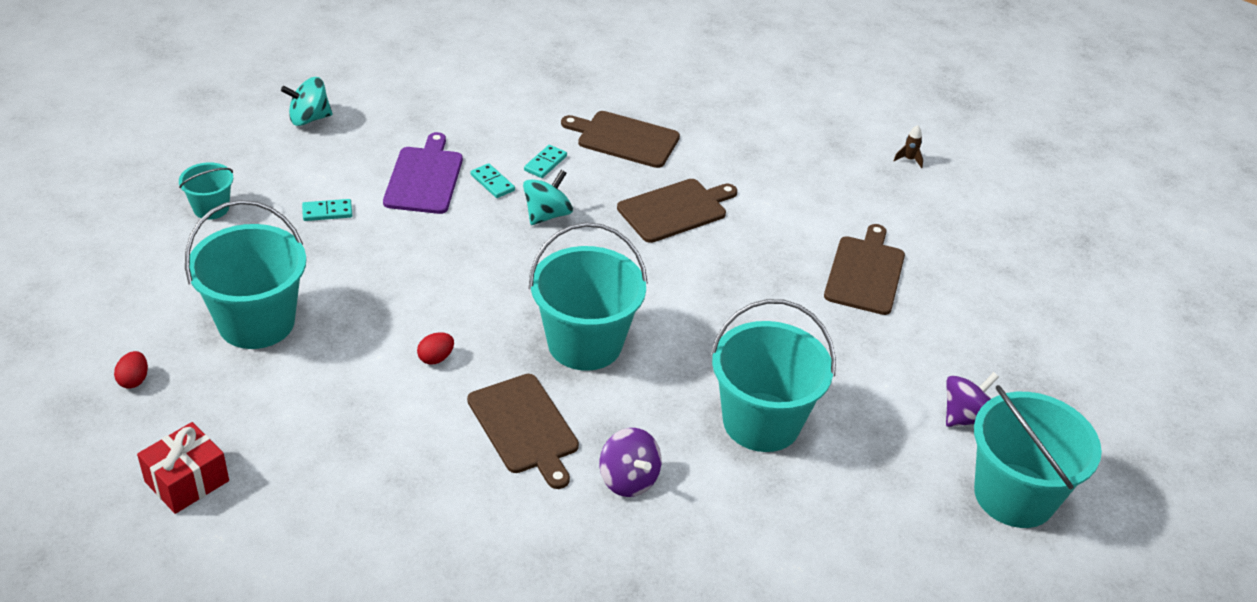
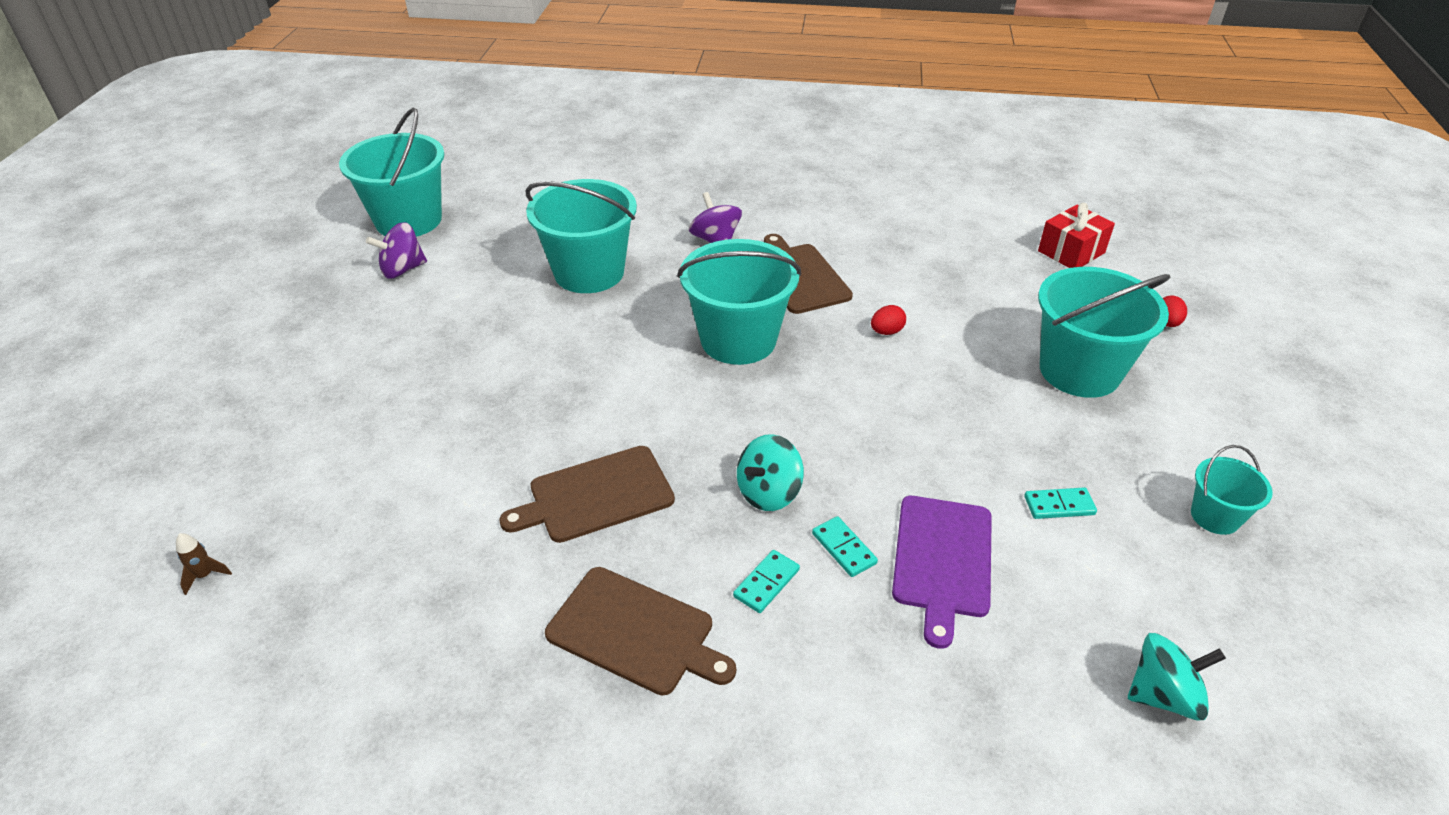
camera: 170 degrees left, 0 degrees up
brown cutting board [824,224,905,315] -> none

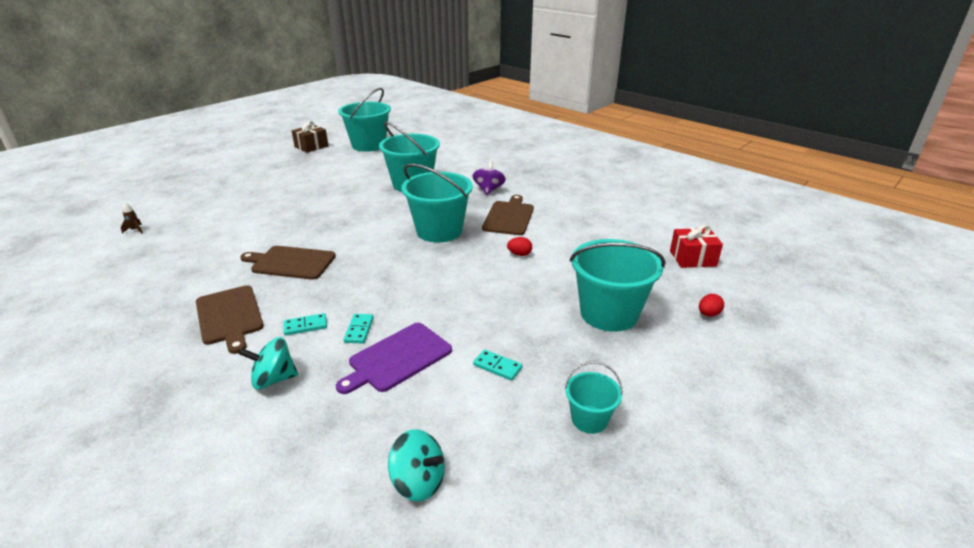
camera: 35 degrees right, 10 degrees down
purple spinning top [366,222,427,279] -> none
turquoise spinning top [737,434,804,511] -> turquoise spinning top moved to [239,337,298,390]
none -> brown gift [292,121,328,153]

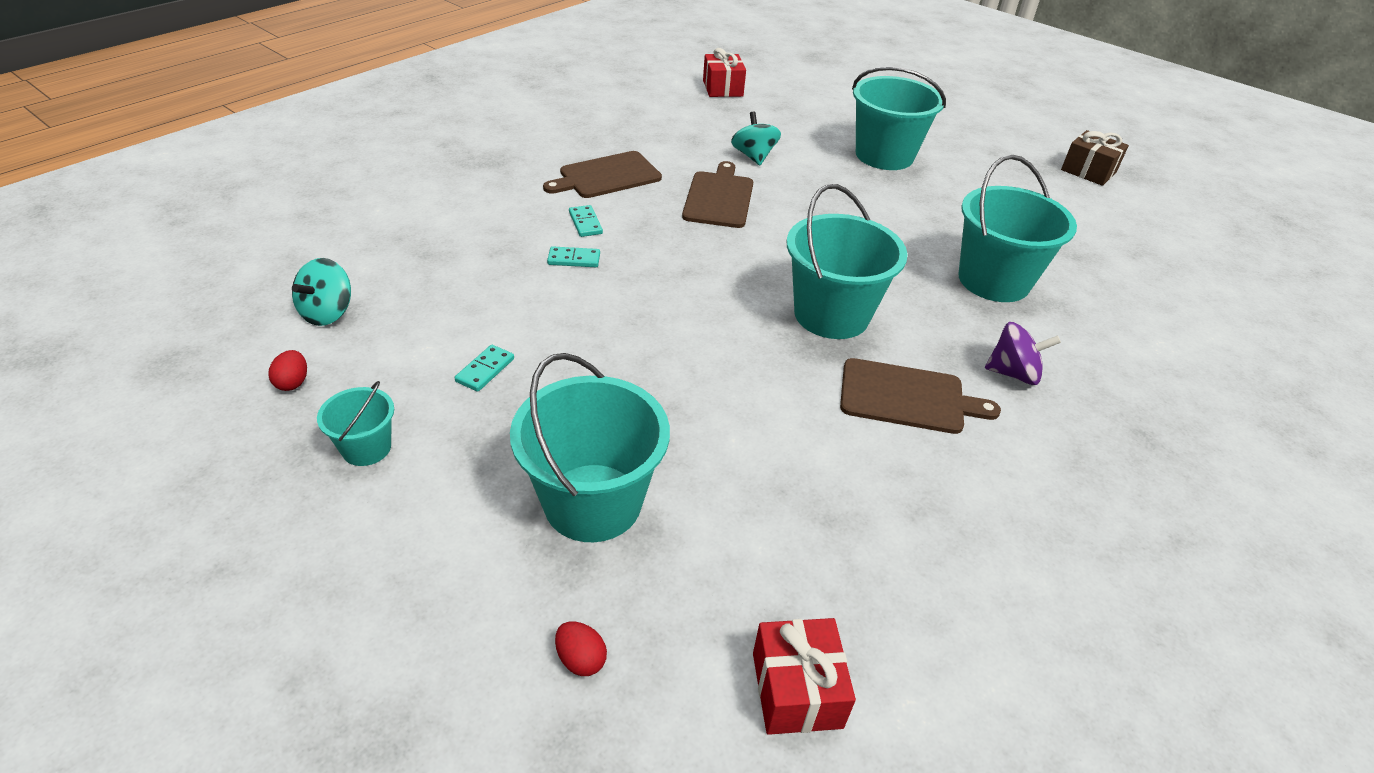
camera: 85 degrees right, 10 degrees up
brown rocket [121,203,143,234] -> none
turquoise spinning top [239,337,298,390] -> turquoise spinning top moved to [731,111,781,165]
purple cutting board [336,323,452,394] -> none
turquoise bucket [338,88,391,152] -> turquoise bucket moved to [852,66,946,170]
red egg [507,237,532,256] -> red egg moved to [268,350,307,391]
none -> red gift [703,48,746,97]

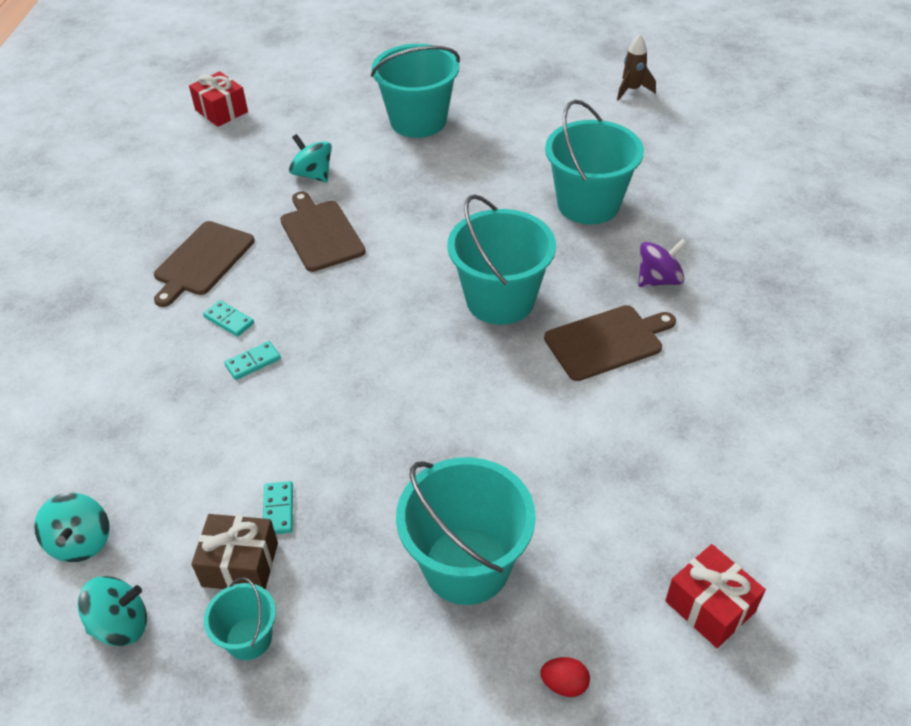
camera: 30 degrees left, 5 degrees up
red egg [268,350,307,391] -> turquoise spinning top [78,576,147,646]
brown gift [1061,130,1129,186] -> brown gift moved to [191,514,278,589]
none -> brown rocket [617,34,656,101]

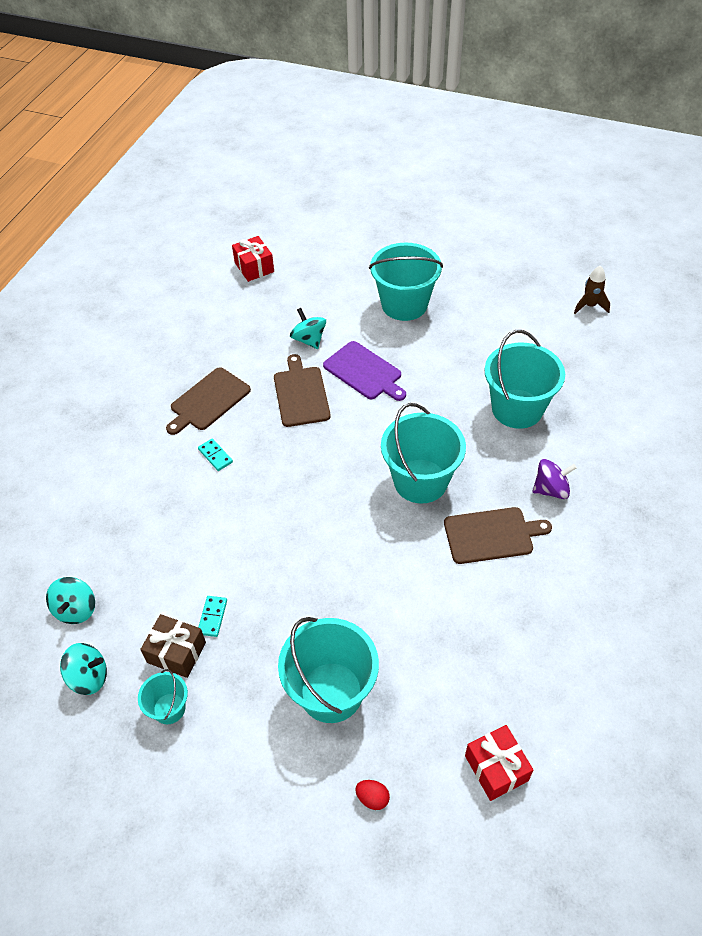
camera: 15 degrees right, 5 degrees up
turquoise domino [224,341,281,380] -> none
none -> purple cutting board [323,341,406,401]

